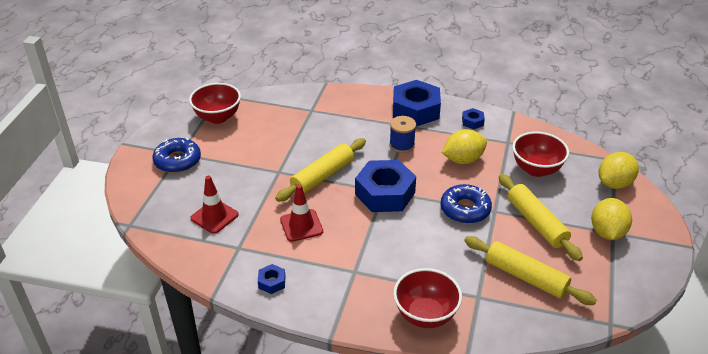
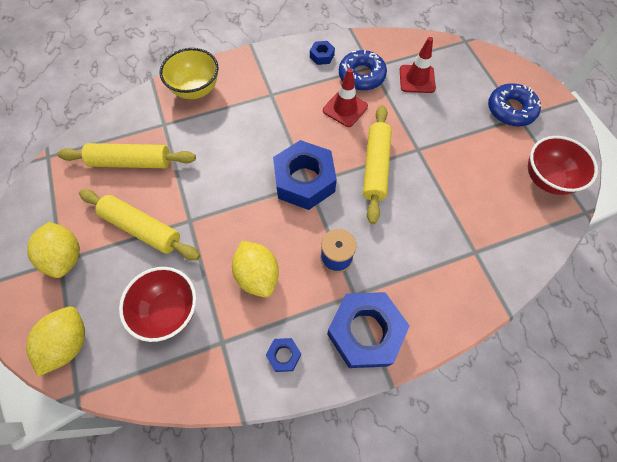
camera: 145 degrees right, 25 degrees up
red bowl [393,268,462,328] -> yellow bowl [160,48,218,99]
blue donut [440,184,492,224] -> blue donut moved to [339,50,387,91]
yellow lemon [442,129,487,164] -> yellow lemon turned 60 degrees counterclockwise [232,241,279,297]

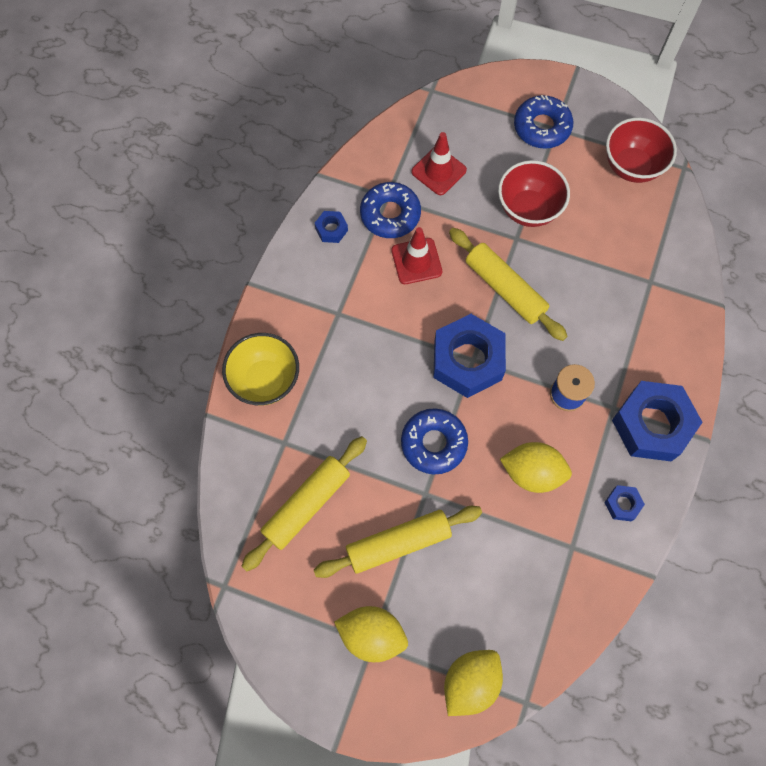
camera: 50 degrees left, 5 degrees up
yellow lemon [26,307,85,377] -> yellow lemon turned 75 degrees clockwise [444,650,503,716]
red bowl [119,267,196,342] -> red bowl moved to [498,160,570,227]
none -> blue donut [401,408,468,474]

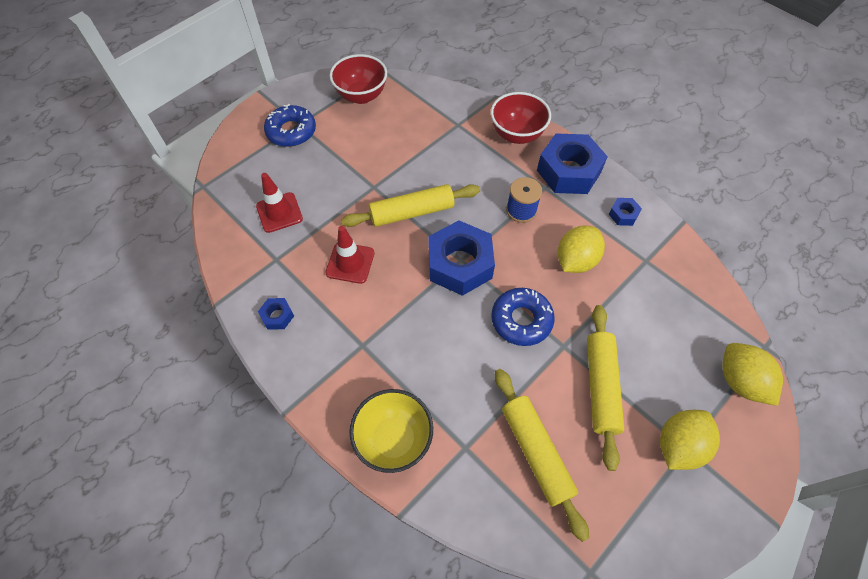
camera: 65 degrees left, 10 degrees down
blue donut [360,182,421,238] -> none
red bowl [498,160,570,227] -> red bowl moved to [491,92,551,144]

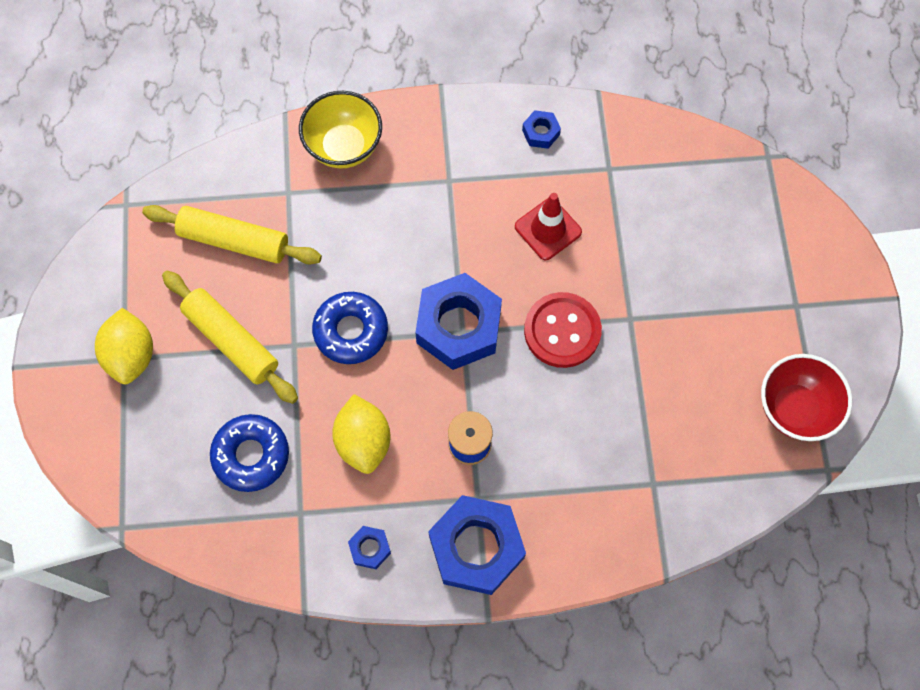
camera: 130 degrees right, 10 degrees up
red traffic cone [256,173,303,233] -> none
blue donut [264,104,316,147] -> blue donut moved to [210,414,289,492]
yellow rolling pin [341,184,480,227] -> red button [524,292,602,368]
red bowl [491,92,551,144] -> none
yellow lemon [722,343,783,406] -> none

